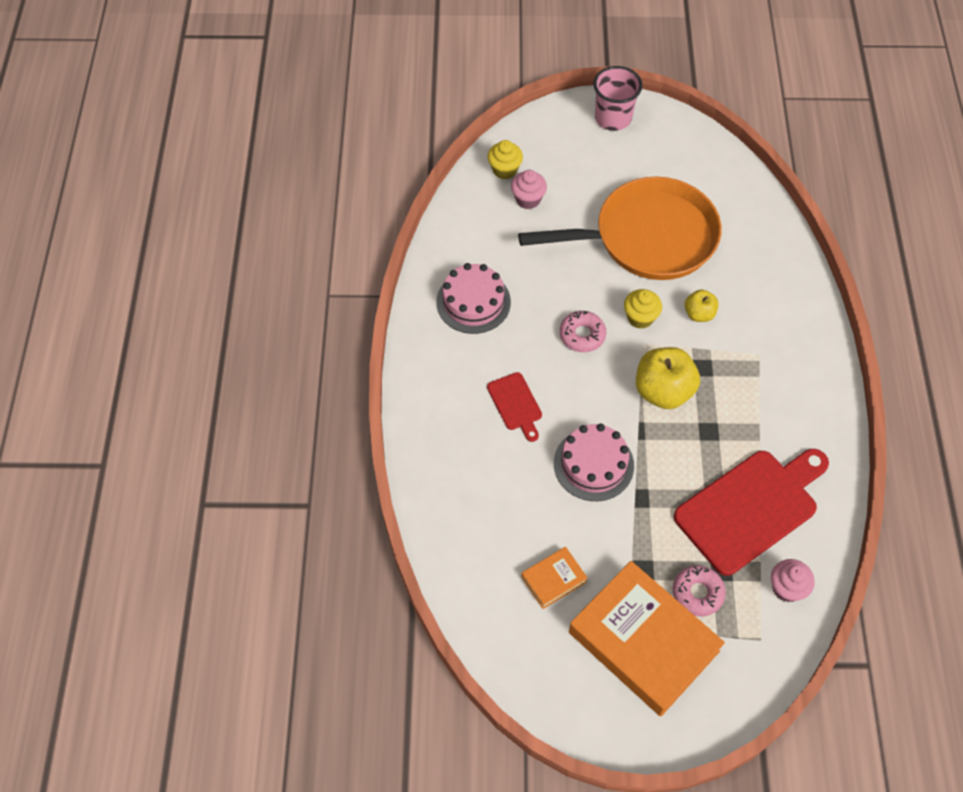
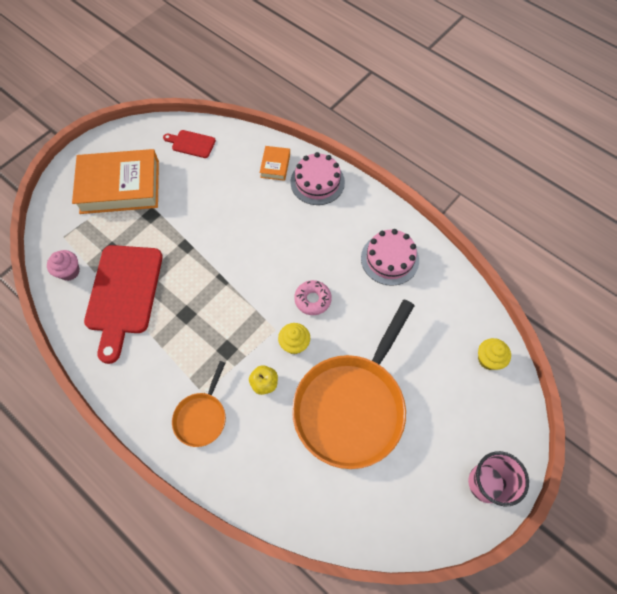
camera: 130 degrees right, 5 degrees up
red cutting board [487,372,542,442] -> red cutting board moved to [163,130,216,158]
pink cupcake [511,170,547,209] -> none
orange book [521,547,588,609] -> orange book moved to [260,146,290,181]
pink cake [554,424,634,501] -> pink cake moved to [290,152,345,205]
yellow apple [636,347,700,409] -> none
pink donut [673,565,726,617] -> none
none -> orange pan [172,361,226,447]

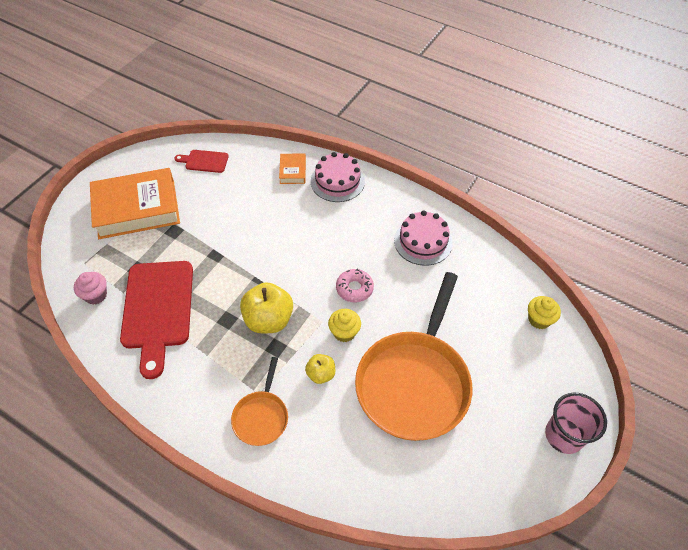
camera: 10 degrees left, 10 degrees down
none -> yellow apple [240,282,293,333]

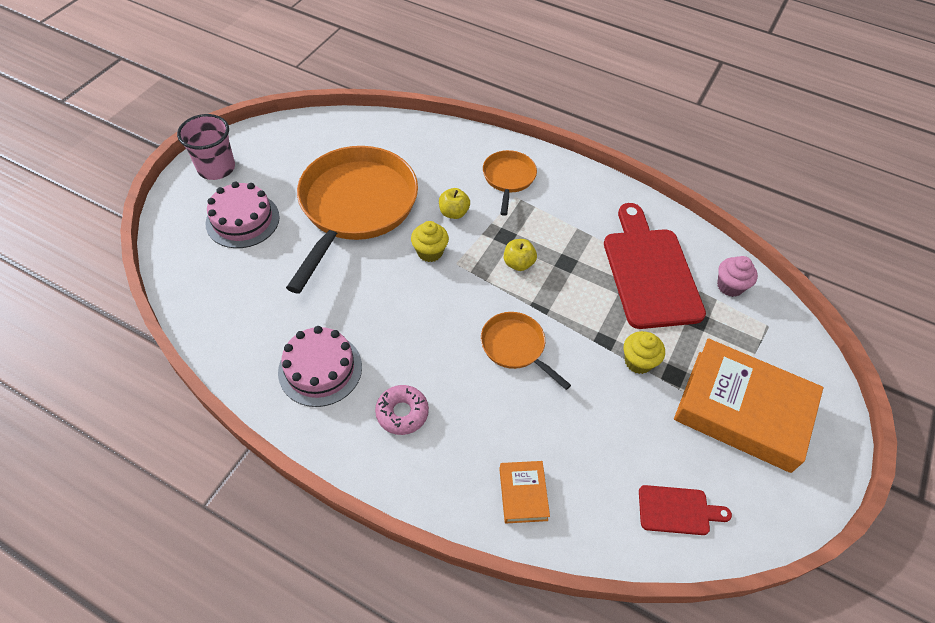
camera: 175 degrees right, 0 degrees up
orange book [90,168,180,239] -> orange book turned 45 degrees clockwise [674,338,823,473]
yellow apple [240,282,293,333] -> yellow apple [504,239,537,271], size x0.55
pink cake [311,152,365,202] -> pink cake moved to [205,182,280,248]
pink donut [336,269,374,303] -> pink donut moved to [375,385,429,435]
yellow cupcake [528,296,561,329] -> yellow cupcake moved to [624,331,665,374]
none -> orange pan [481,312,571,390]

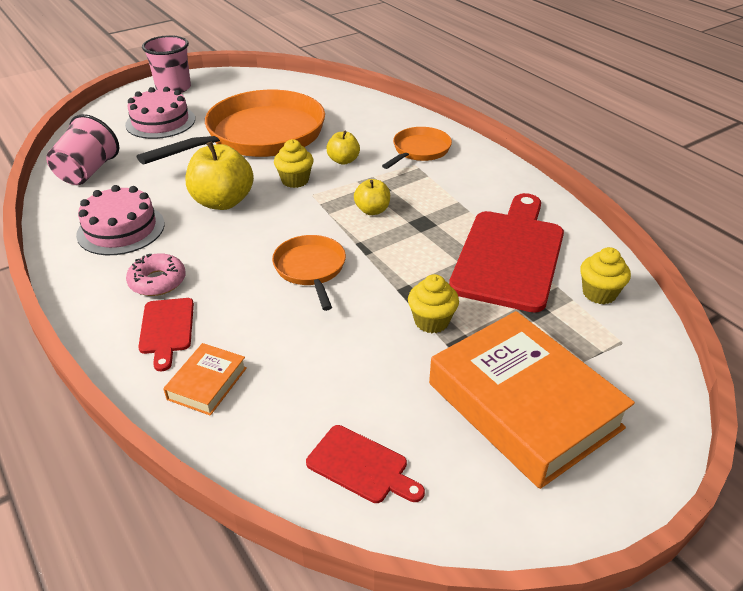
camera: 30 degrees right, 15 degrees down
pink cupcake [717,256,758,297] -> yellow cupcake [580,247,631,304]
none -> pink cup [46,114,119,185]
none -> red cutting board [138,298,194,371]
none -> yellow apple [185,141,254,210]

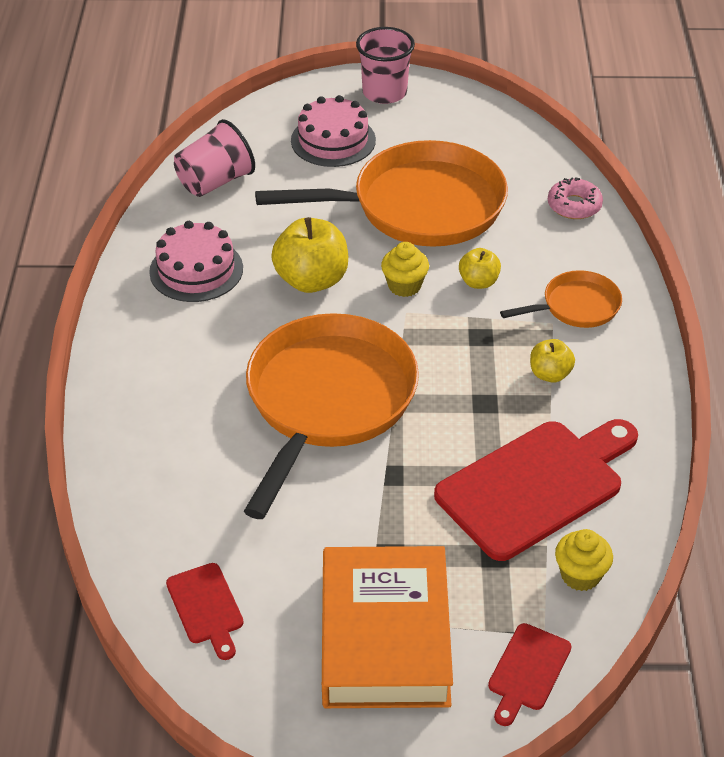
camera: 35 degrees right, 5 degrees up
pink donut [126,253,186,296] -> pink donut moved to [548,177,603,219]
red cutting board [138,298,194,371] -> red cutting board moved to [488,623,572,726]
orange book [163,343,247,416] -> none
orange pan [272,235,346,311] -> orange pan [244,313,419,519], size x2.10
yellow apple [354,179,390,215] -> yellow apple moved to [530,339,575,383]
yellow cupcake [408,274,459,333] -> none

